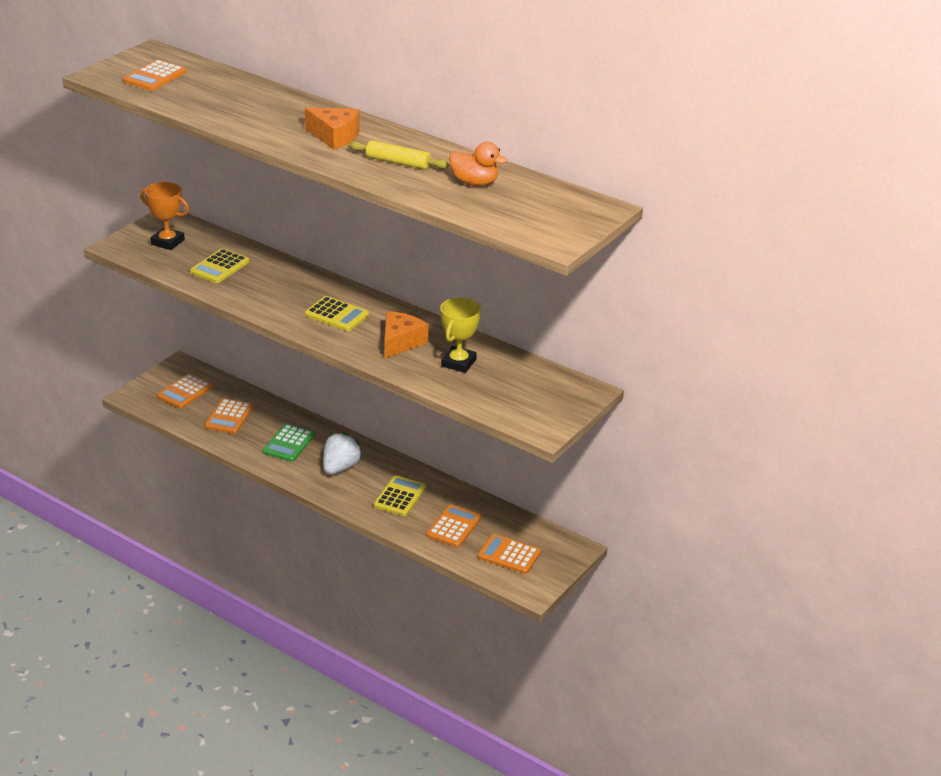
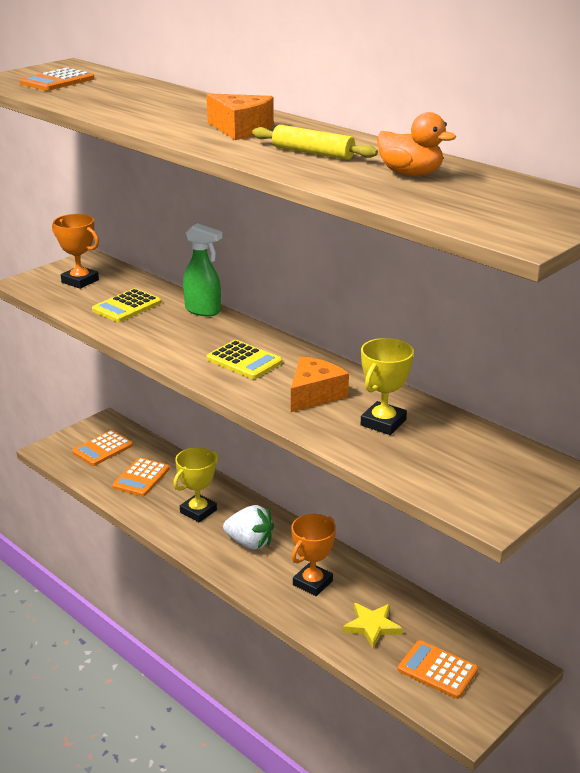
camera: 10 degrees right, 5 degrees down
green calculator [263,424,315,462] -> yellow trophy [173,447,218,522]
white strawberry [323,432,363,474] -> white strawberry turned 75 degrees clockwise [223,505,274,550]
yellow calculator [374,475,426,516] -> orange trophy [291,514,336,596]
orange calculator [426,504,482,547] -> yellow star [343,603,403,648]
none -> green spray bottle [183,223,222,316]

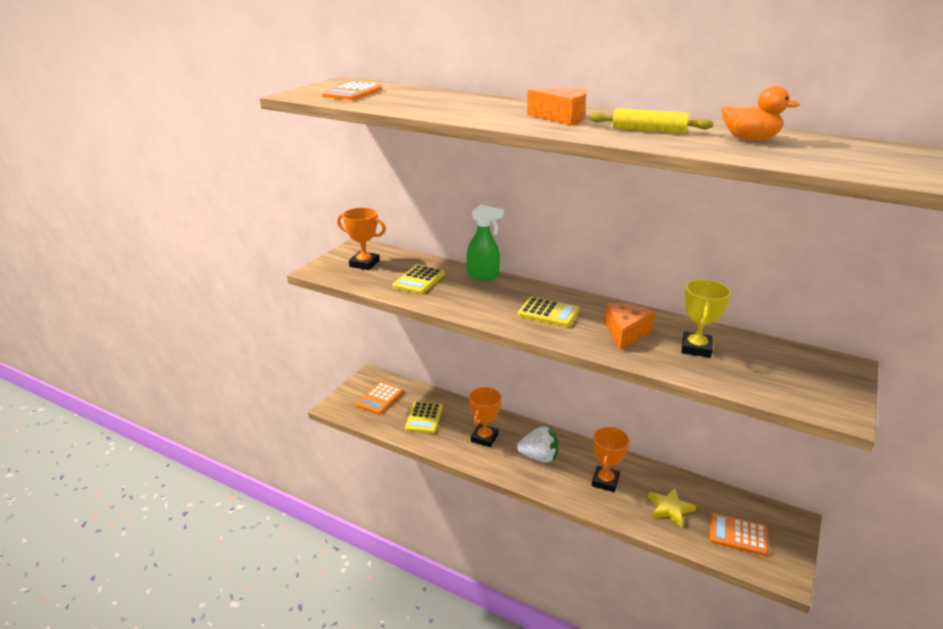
camera: 15 degrees left, 0 degrees up
orange calculator [112,458,170,496] -> yellow calculator [405,401,443,433]
yellow trophy [173,447,218,522] -> orange trophy [469,387,502,447]

